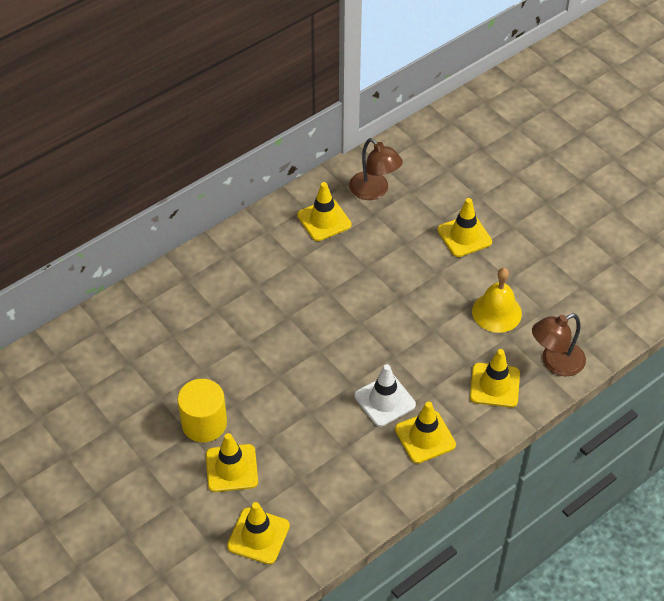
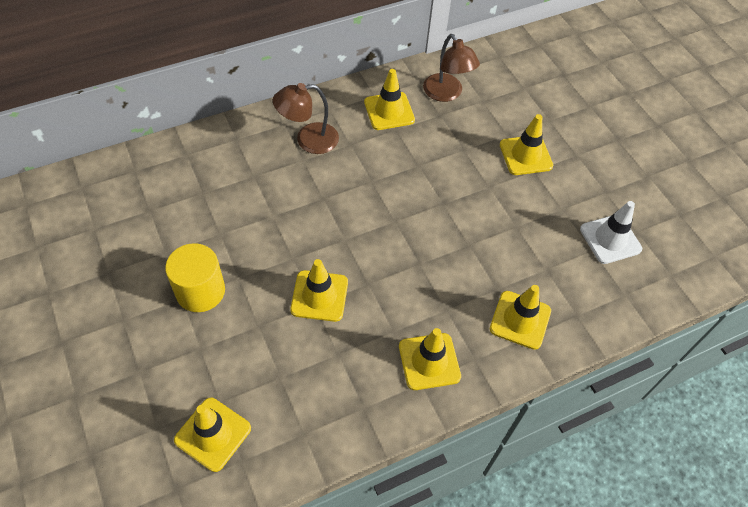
camera: 10 degrees right, 5 degrees up
yellow traffic cone [206,433,258,492] -> yellow traffic cone moved to [290,259,348,322]
white traffic cone [355,364,416,427] -> white traffic cone moved to [580,201,642,264]
yellow bell [472,268,522,333] -> none
brown lamp [532,314,586,376] -> brown lamp moved to [273,83,339,154]

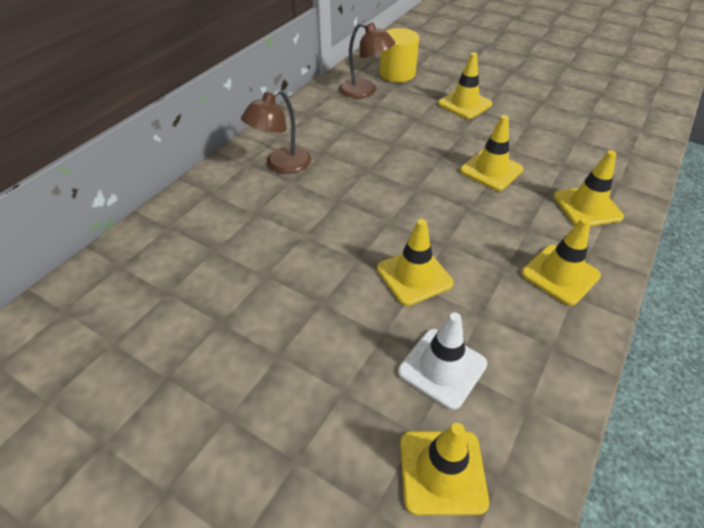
camera: 30 degrees left, 10 degrees down
yellow cylinder [165,243,225,312] -> yellow cylinder moved to [380,28,419,82]
yellow traffic cone [364,69,415,130] -> yellow traffic cone moved to [460,115,523,191]
white traffic cone [580,201,642,264] -> white traffic cone moved to [398,312,487,410]

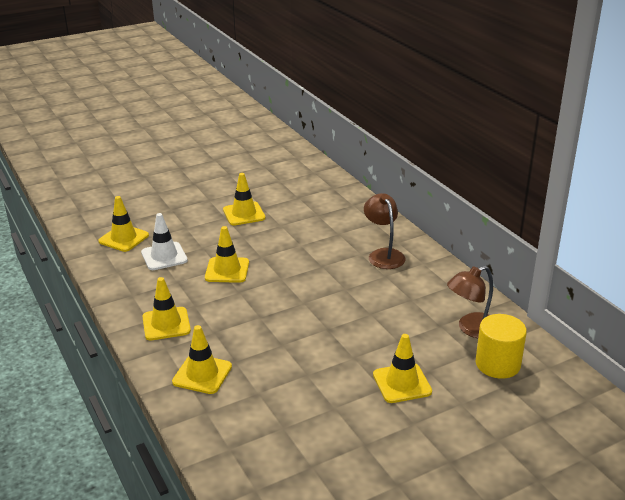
camera: 120 degrees right, 15 degrees down
yellow traffic cone [460,115,523,191] -> yellow traffic cone moved to [223,173,266,225]

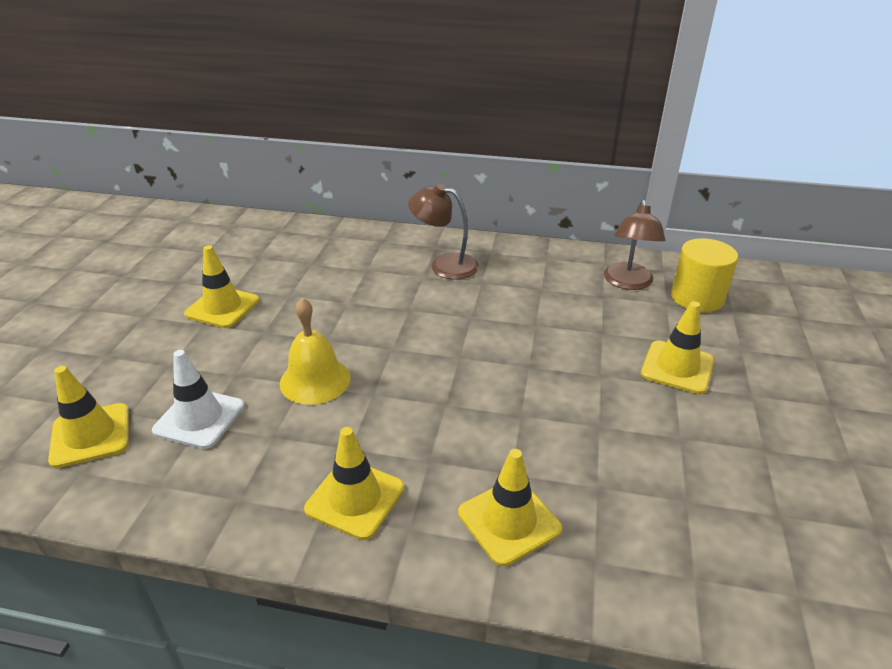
camera: 50 degrees left, 5 degrees up
yellow traffic cone [205,226,249,283] -> yellow bell [280,298,351,405]

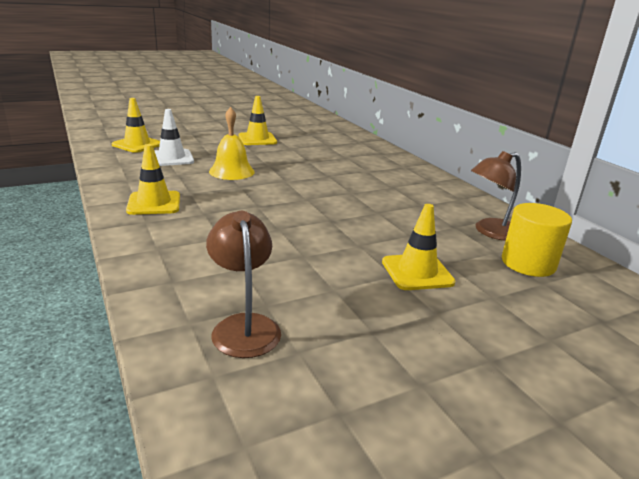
camera: 50 degrees right, 10 degrees down
brown lamp [408,183,479,279] -> brown lamp moved to [206,211,281,358]
yellow traffic cone [458,449,562,566] -> none

